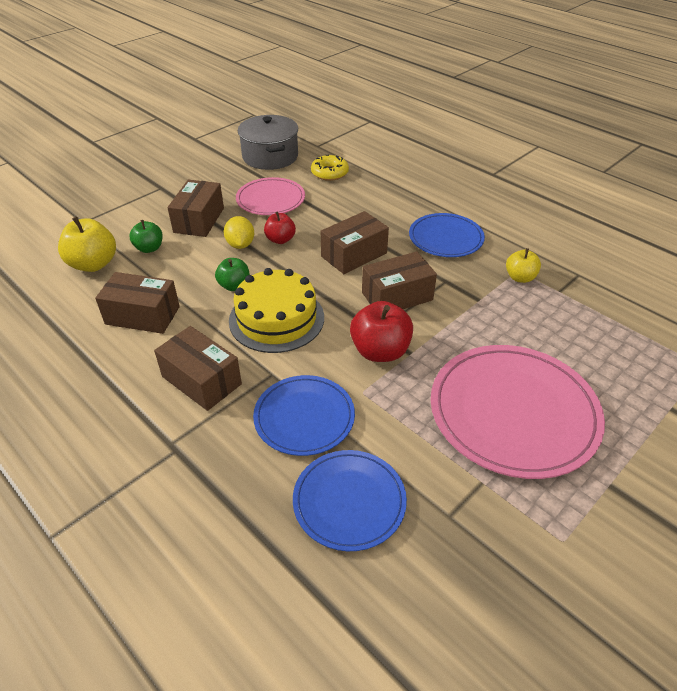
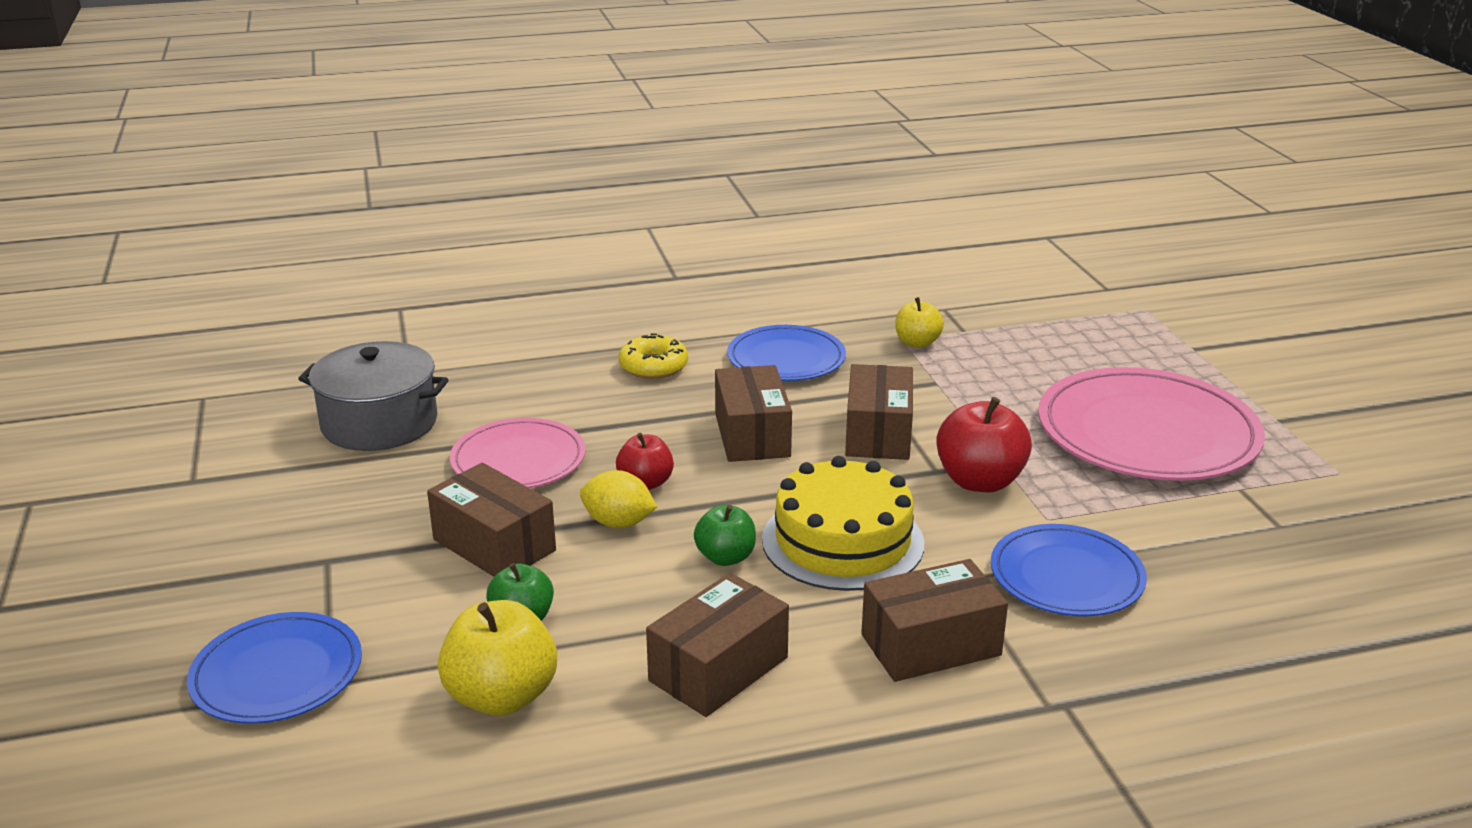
camera: 60 degrees left, 15 degrees down
blue plate [293,450,407,551] -> blue plate moved to [187,612,362,724]
yellow donut [311,155,349,181] -> yellow donut moved to [619,333,688,379]

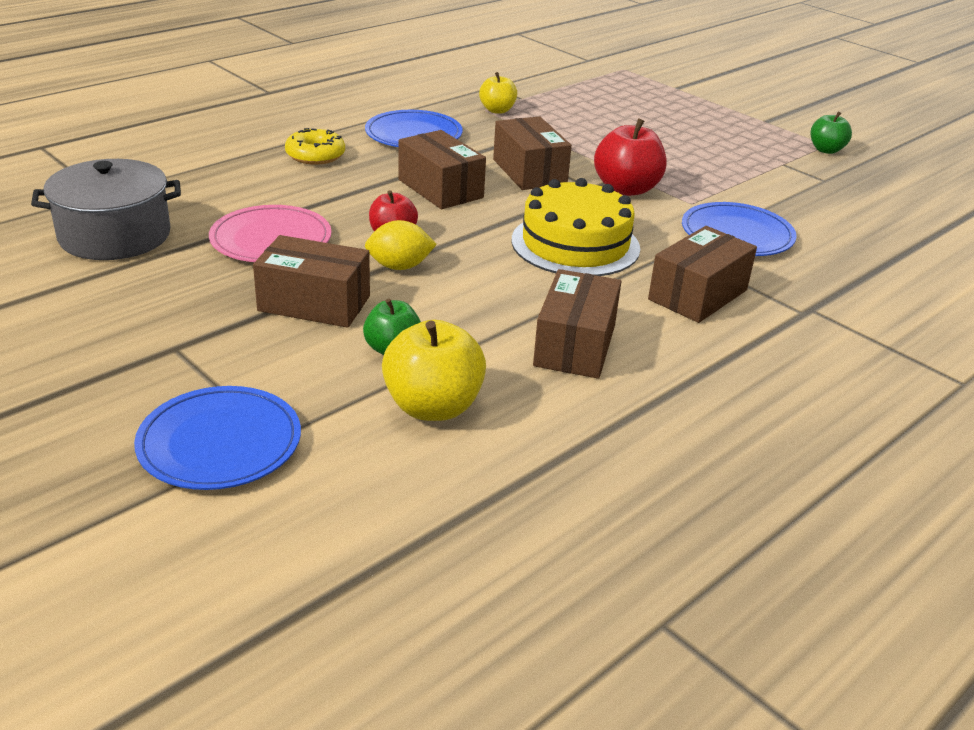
camera: 30 degrees left, 5 degrees up
green apple [694,505,756,566] -> green apple moved to [811,111,852,154]
pink plate [1038,367,1265,481] -> none

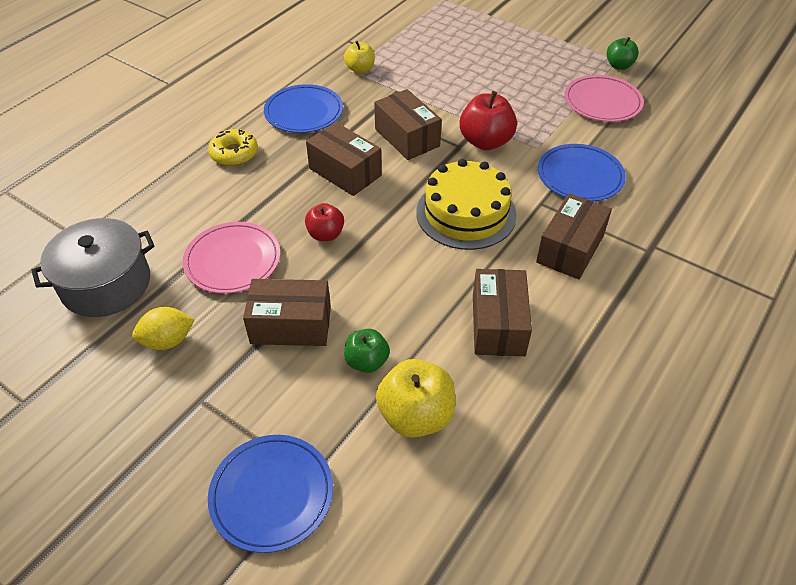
camera: 10 degrees left, 15 degrees up
yellow lemon [365,220,437,270] -> yellow lemon moved to [132,307,195,350]
none -> pink plate [564,75,644,122]

